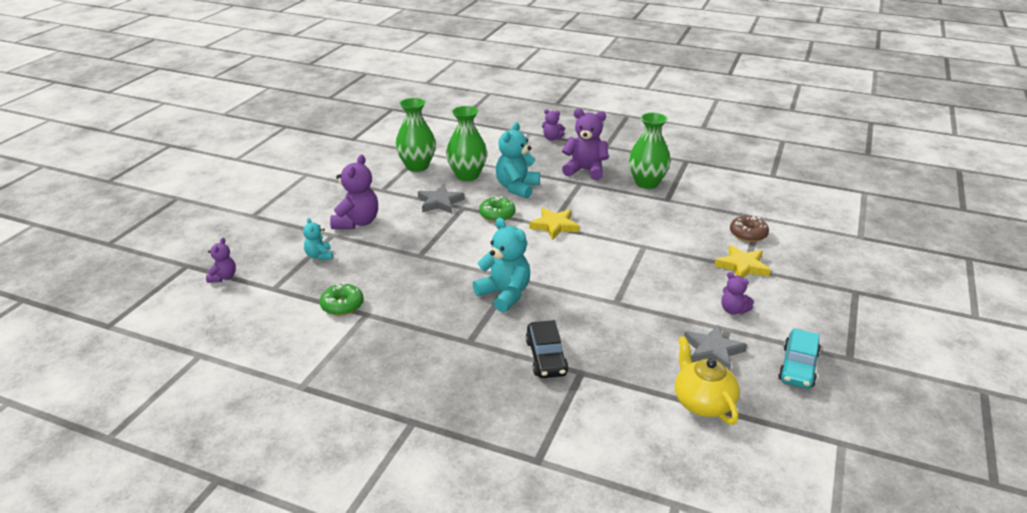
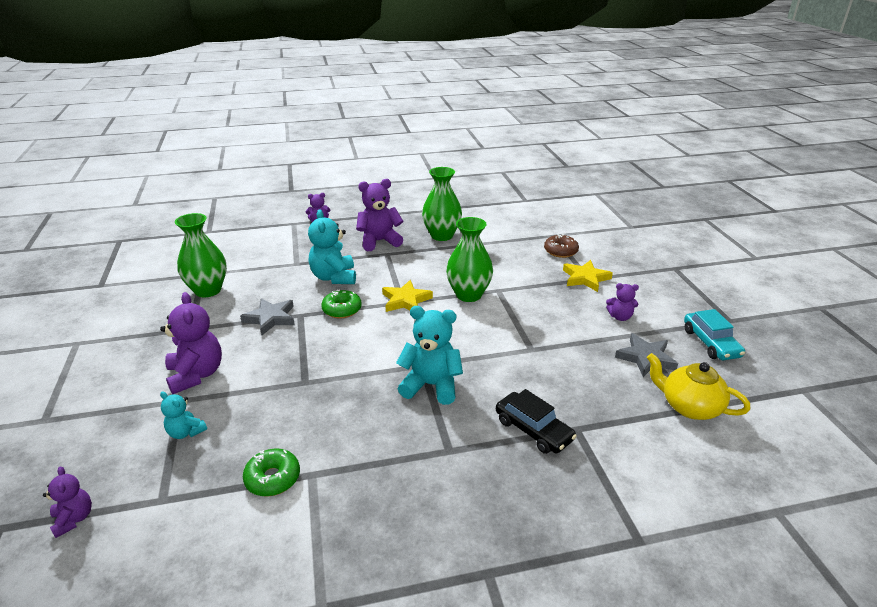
camera: 35 degrees left, 0 degrees up
green vase [446,106,487,181] -> green vase moved to [446,217,493,302]

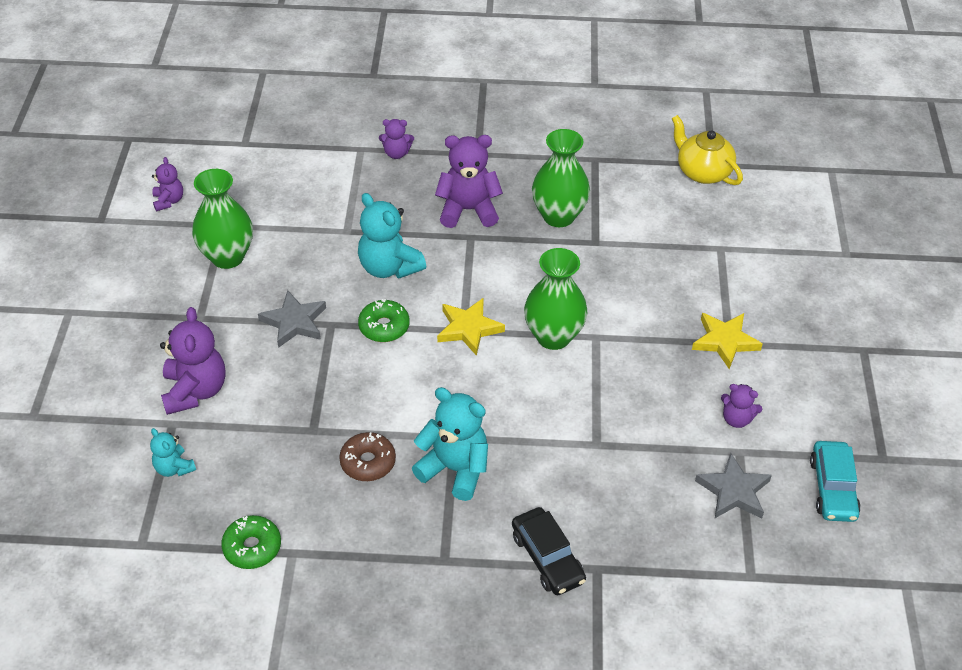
camera: 15 degrees right, 15 degrees up
purple teddy bear [43,466,92,538] -> purple teddy bear moved to [152,157,183,211]
turquoise teddy bear [308,209,356,284] -> turquoise teddy bear turned 45 degrees counterclockwise [358,193,426,278]
brown donut [544,234,579,258] -> brown donut moved to [339,432,396,481]
yellow teapot [647,353,751,420] -> yellow teapot moved to [672,115,743,185]

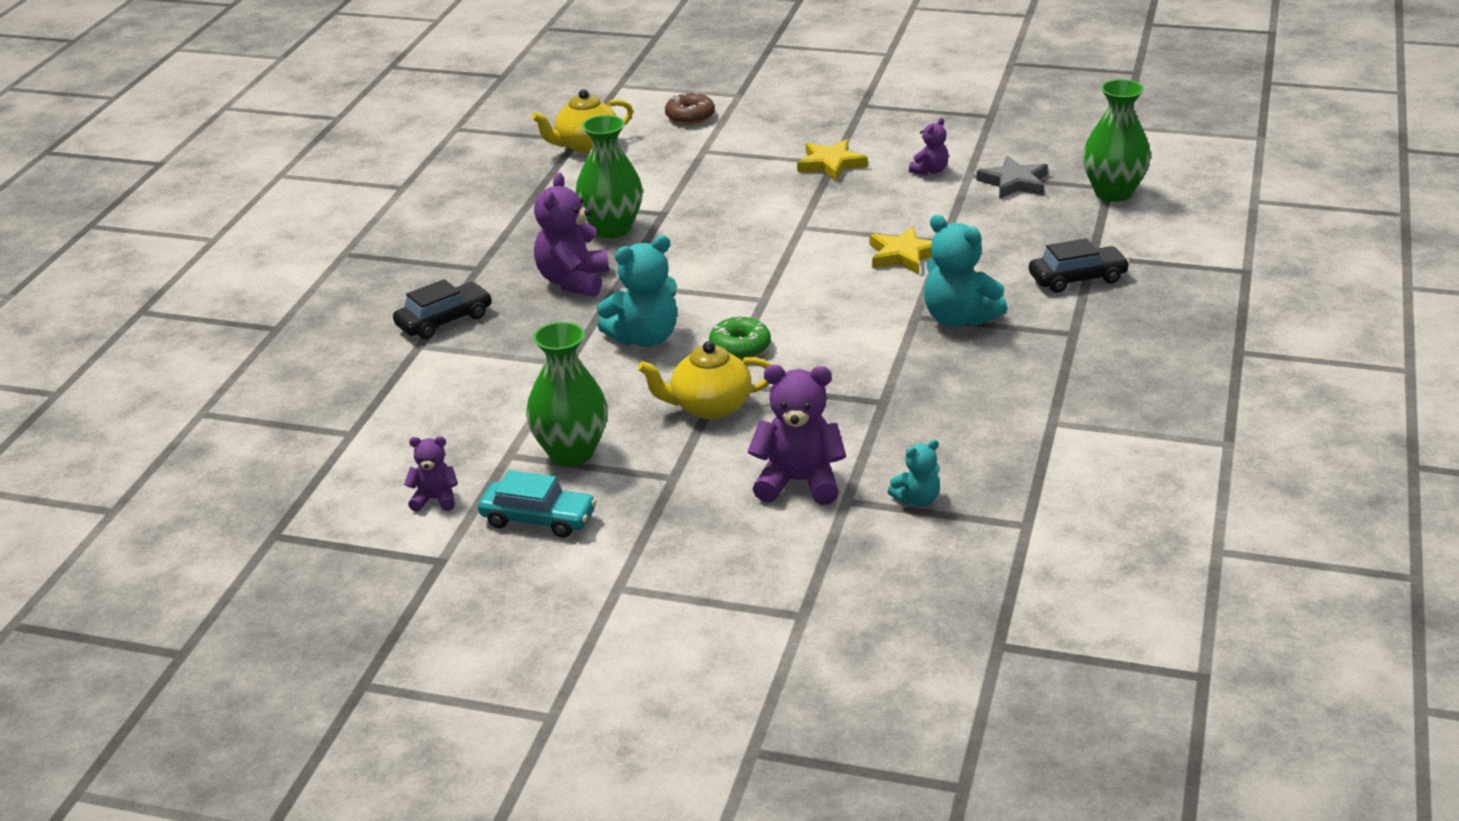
camera: 75 degrees left, 15 degrees down
green donut [221,515,281,569] -> none
grey star [258,290,326,348] -> yellow teapot [638,341,772,419]
brown donut [339,432,396,481] -> brown donut moved to [665,92,715,125]
purple teddy bear [379,119,414,159] -> black car [393,279,492,339]
turquoise teddy bear [412,387,488,501] -> turquoise teddy bear turned 90 degrees counterclockwise [924,215,1007,327]
yellow star [437,298,505,356] -> yellow star moved to [870,226,932,274]
green vase [524,248,588,350] -> green vase moved to [1083,79,1151,202]
turquoise car [810,441,861,522] -> turquoise car moved to [478,470,596,538]

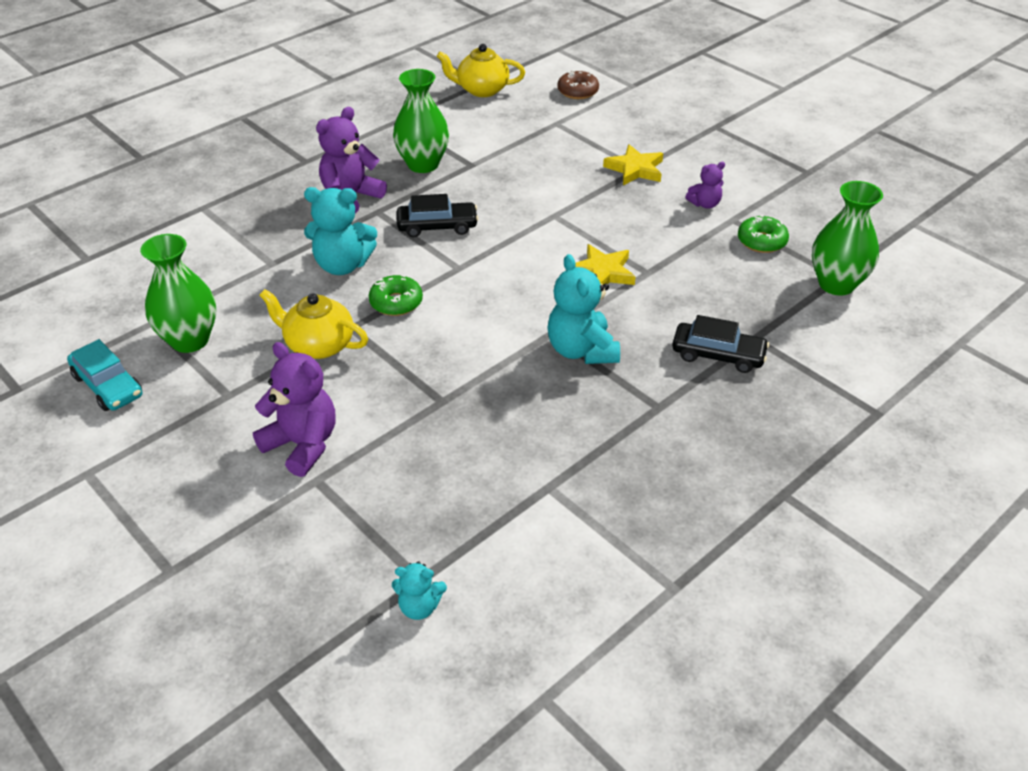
camera: 30 degrees right, 10 degrees up
black car [393,279,492,339] -> black car moved to [397,194,479,237]
purple teddy bear [404,436,458,512] -> none
turquoise teddy bear [888,439,940,507] -> turquoise teddy bear moved to [392,561,447,620]
grey star [976,156,1048,199] -> green donut [738,215,789,253]

